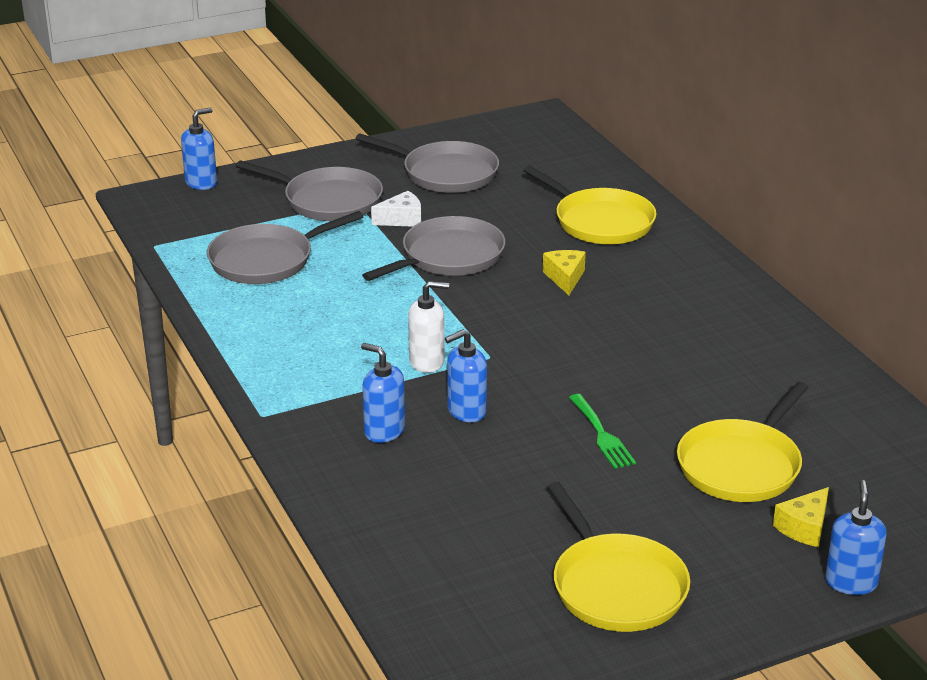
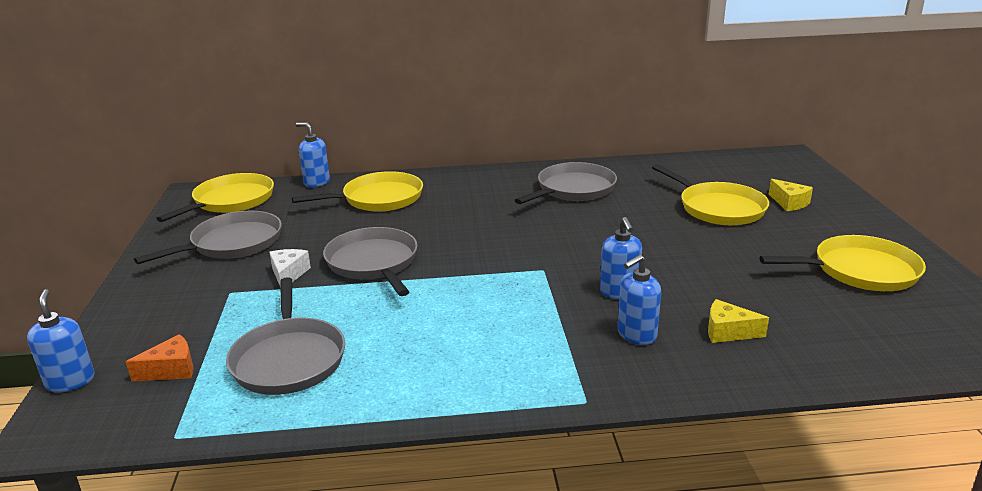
camera: 70 degrees left, 5 degrees down
grey pan [236,161,383,221] -> grey pan moved to [515,162,617,204]
white soap dispenser [408,281,449,373] -> none
yellow cheese [543,250,586,295] -> yellow cheese moved to [708,299,769,343]
green fork [569,394,636,469] -> none
blue soap dispenser [825,480,887,595] -> blue soap dispenser moved to [296,122,330,187]
none -> orange cheese [126,334,193,381]
none -> yellow pan [156,173,274,222]

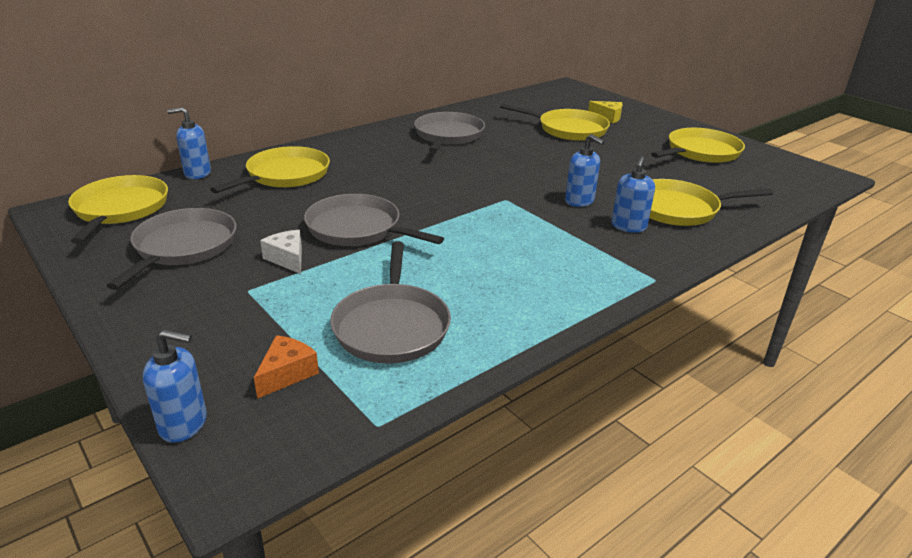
camera: 35 degrees left, 5 degrees up
blue soap dispenser [27,289,95,393] -> blue soap dispenser turned 150 degrees clockwise [143,329,207,443]
grey pan [226,277,345,395] -> grey pan turned 45 degrees clockwise [330,241,451,364]
yellow cheese [708,299,769,343] -> yellow pan [649,179,773,226]

